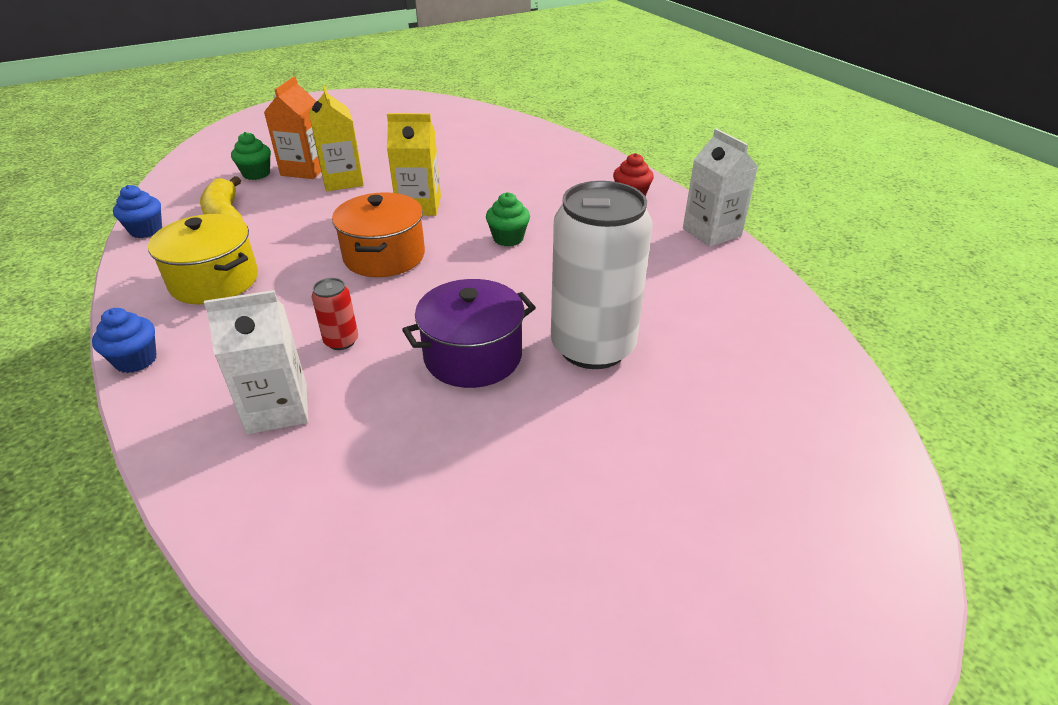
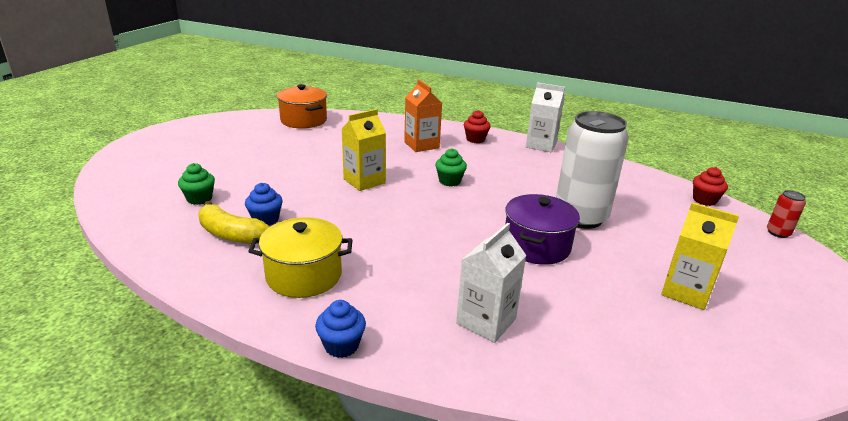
camera: 40 degrees left, 10 degrees down
blue cupcake [113,185,162,238] -> blue cupcake moved to [245,183,283,226]
orange carton [264,77,321,179] -> orange carton moved to [404,79,442,152]
yellow carton [309,86,364,191] -> yellow carton moved to [661,203,739,310]
red can [312,278,358,350] -> red can moved to [767,190,806,238]
orange pot [332,192,425,277] -> orange pot moved to [277,84,327,129]
none -> red cupcake [693,167,728,206]

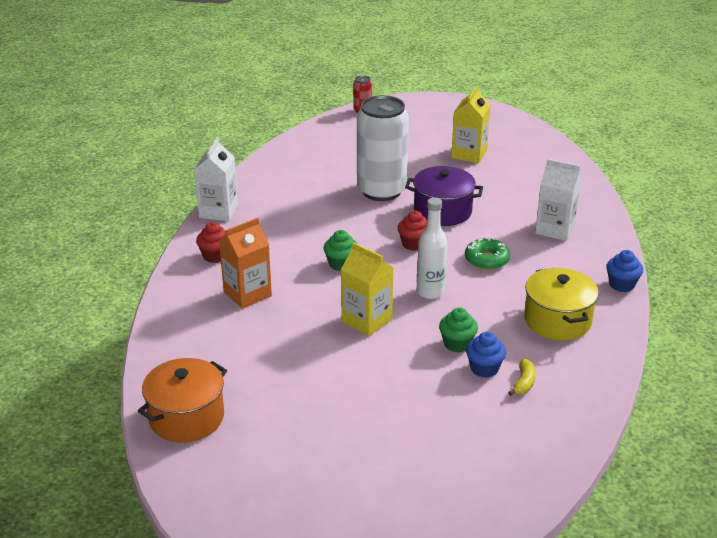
camera: 100 degrees left, 5 degrees up
green cupcake [178,163,215,205] -> green cupcake moved to [439,308,478,352]
yellow banana [198,201,270,244] -> yellow banana [508,359,536,396], size x0.55
red cupcake [693,167,728,206] -> red cupcake moved to [398,211,427,251]
none -> white bottle [417,197,447,299]
none -> green donut [465,238,510,270]

